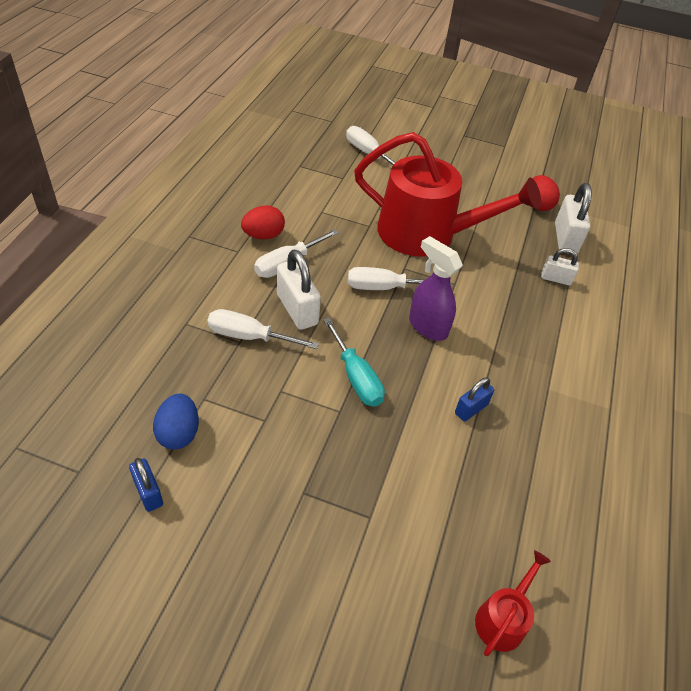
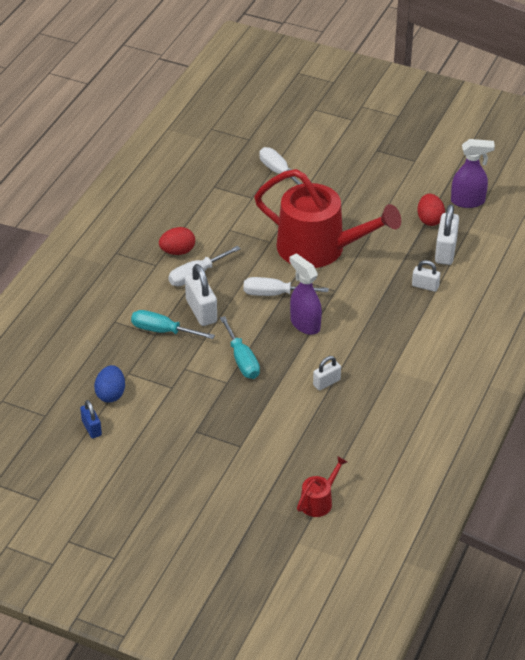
camera: 10 degrees right, 5 degrees down
white screwdriver [207,309,319,349] -> turquoise screwdriver [131,310,215,339]
blue padlock [455,377,494,421] -> white padlock [313,356,341,390]
none -> purple spray bottle [451,139,495,208]

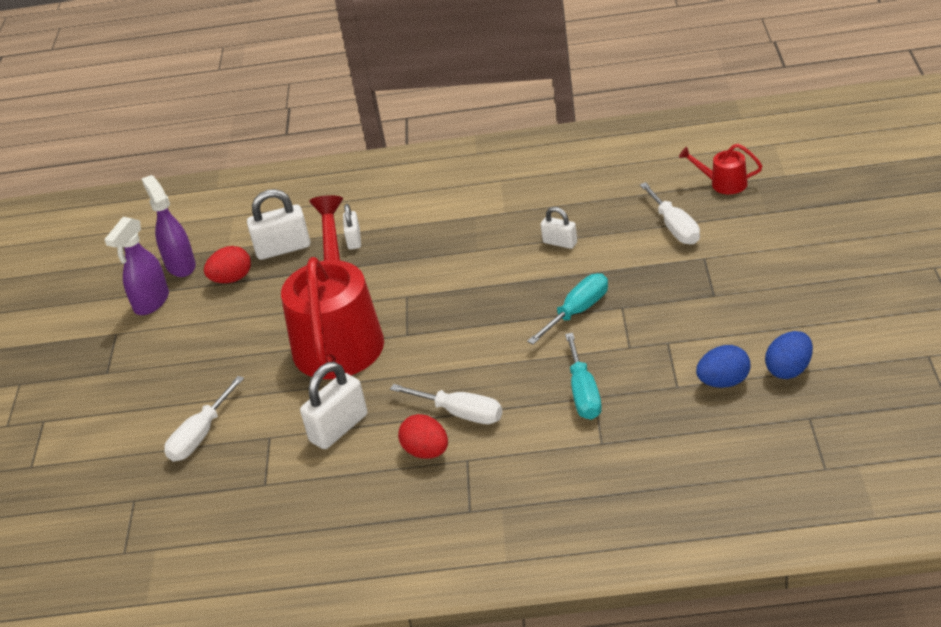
camera: 110 degrees left, 5 degrees down
blue padlock [80,400,102,439] -> blue egg [765,331,813,379]
white padlock [185,264,217,326] -> white padlock moved to [300,362,367,449]
white screwdriver [244,277,329,296] -> white screwdriver moved to [640,182,700,245]
purple spray bottle [289,253,322,335] -> purple spray bottle moved to [104,217,169,315]

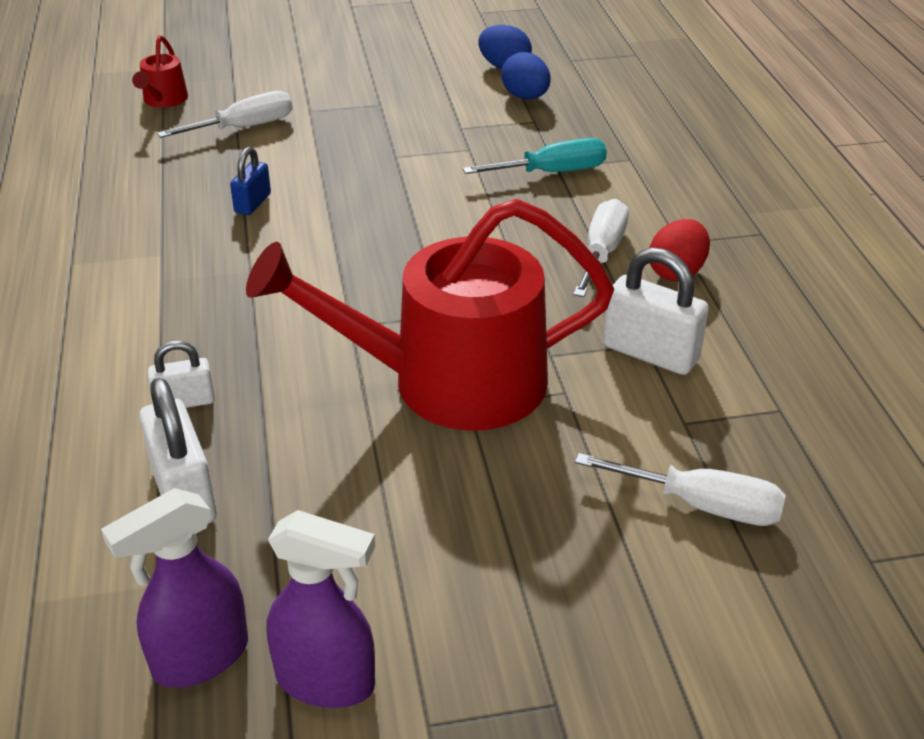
camera: 105 degrees left, 0 degrees up
red egg [204,246,251,283] -> none
turquoise screwdriver [527,273,608,344] -> none
white padlock [541,207,577,249] -> blue padlock [230,147,271,215]

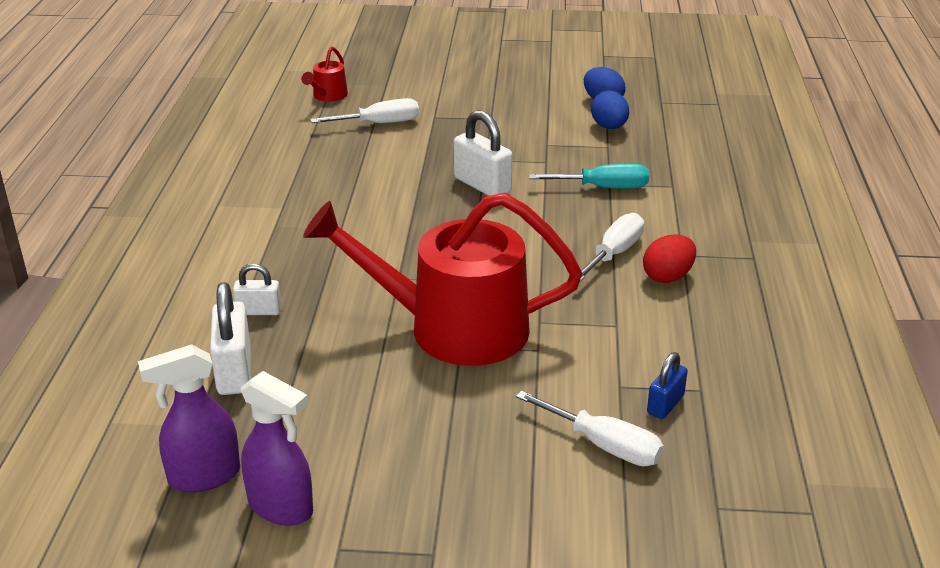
camera: 15 degrees right, 5 degrees down
blue padlock [230,147,271,215] -> blue padlock moved to [647,352,688,419]
white padlock [603,247,709,375] -> white padlock moved to [454,110,513,196]

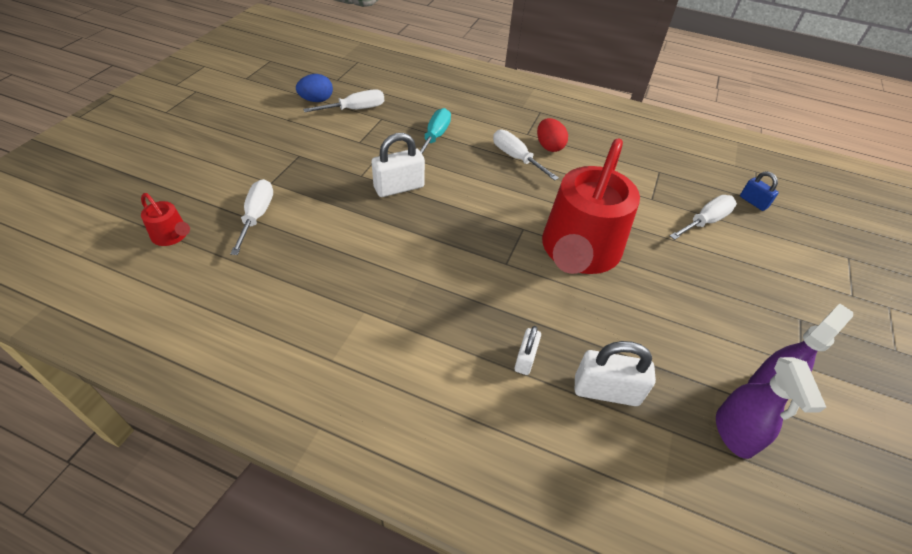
camera: 75 degrees left, 15 degrees up
blue egg [591,91,629,129] -> white screwdriver [303,89,384,112]
blue padlock [647,352,688,419] -> blue padlock moved to [740,172,779,211]

